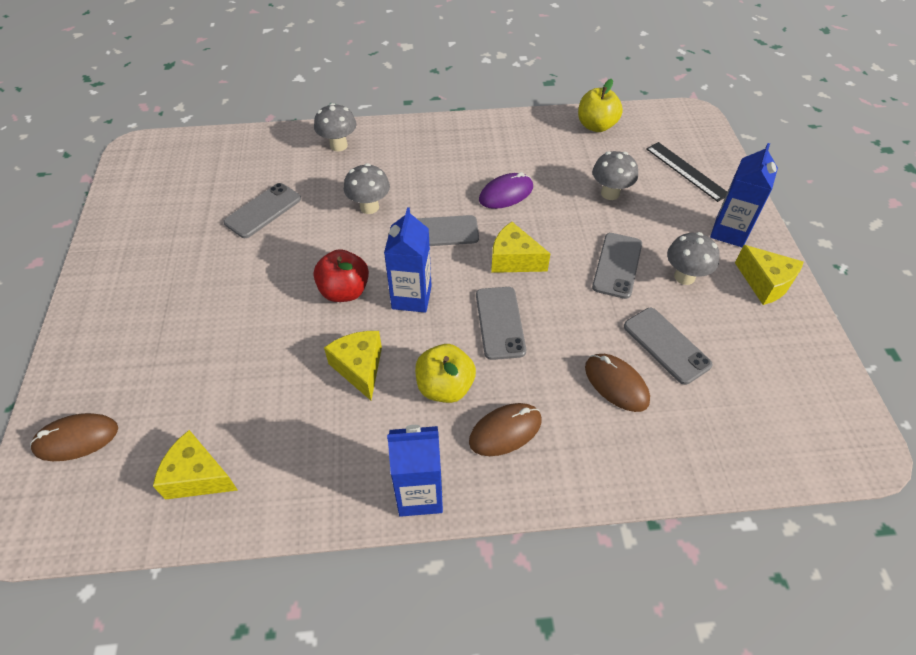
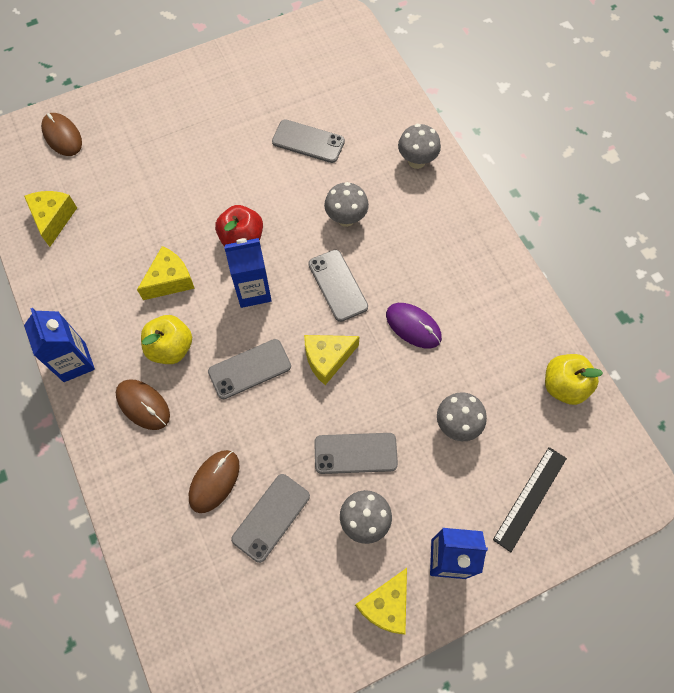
camera: 70 degrees right, 15 degrees up
yellow cheese [491,222,551,273] -> yellow cheese turned 120 degrees counterclockwise [304,335,360,385]

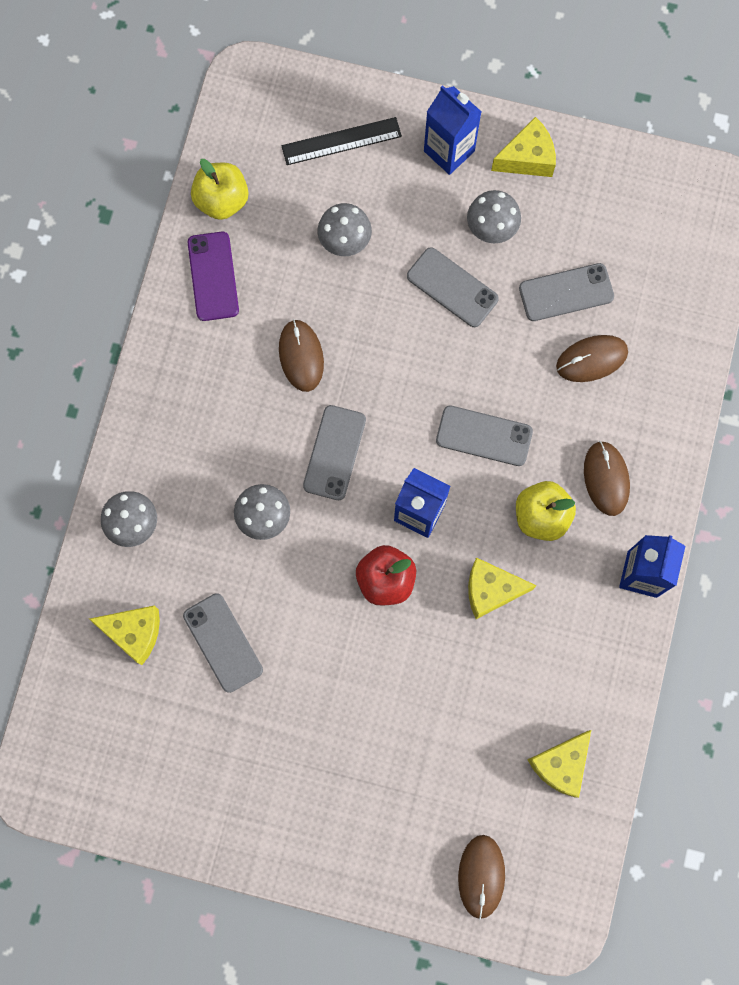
camera: 140 degrees left, 10 degrees up
yellow cheese [304,335,360,385] -> yellow cheese moved to [89,606,160,665]
purple mouse [386,303,442,348] -> brown mouse [279,319,324,392]
none -> purple phone [188,232,239,321]

